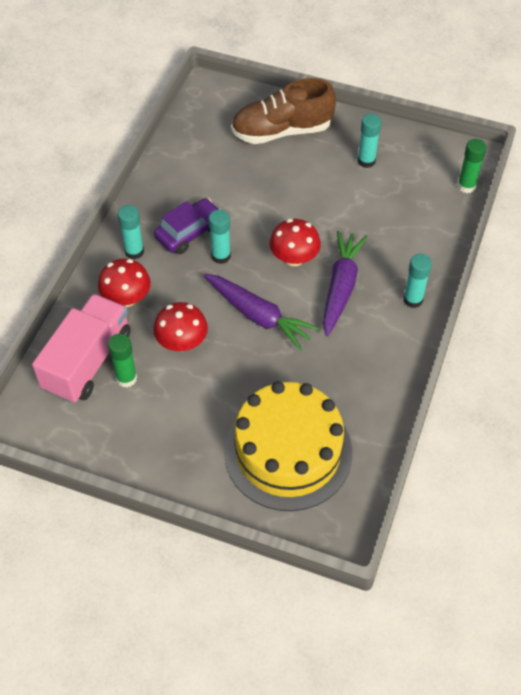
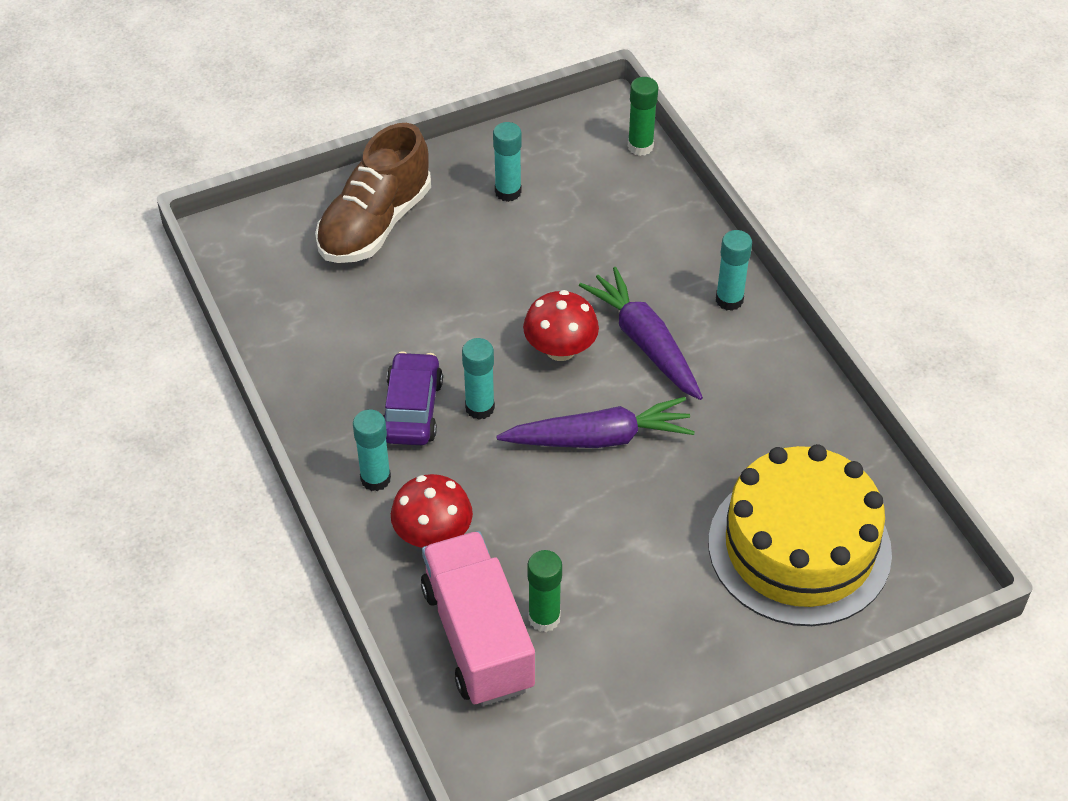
camera: 45 degrees left, 5 degrees down
red mushroom [153,302,208,351] -> none

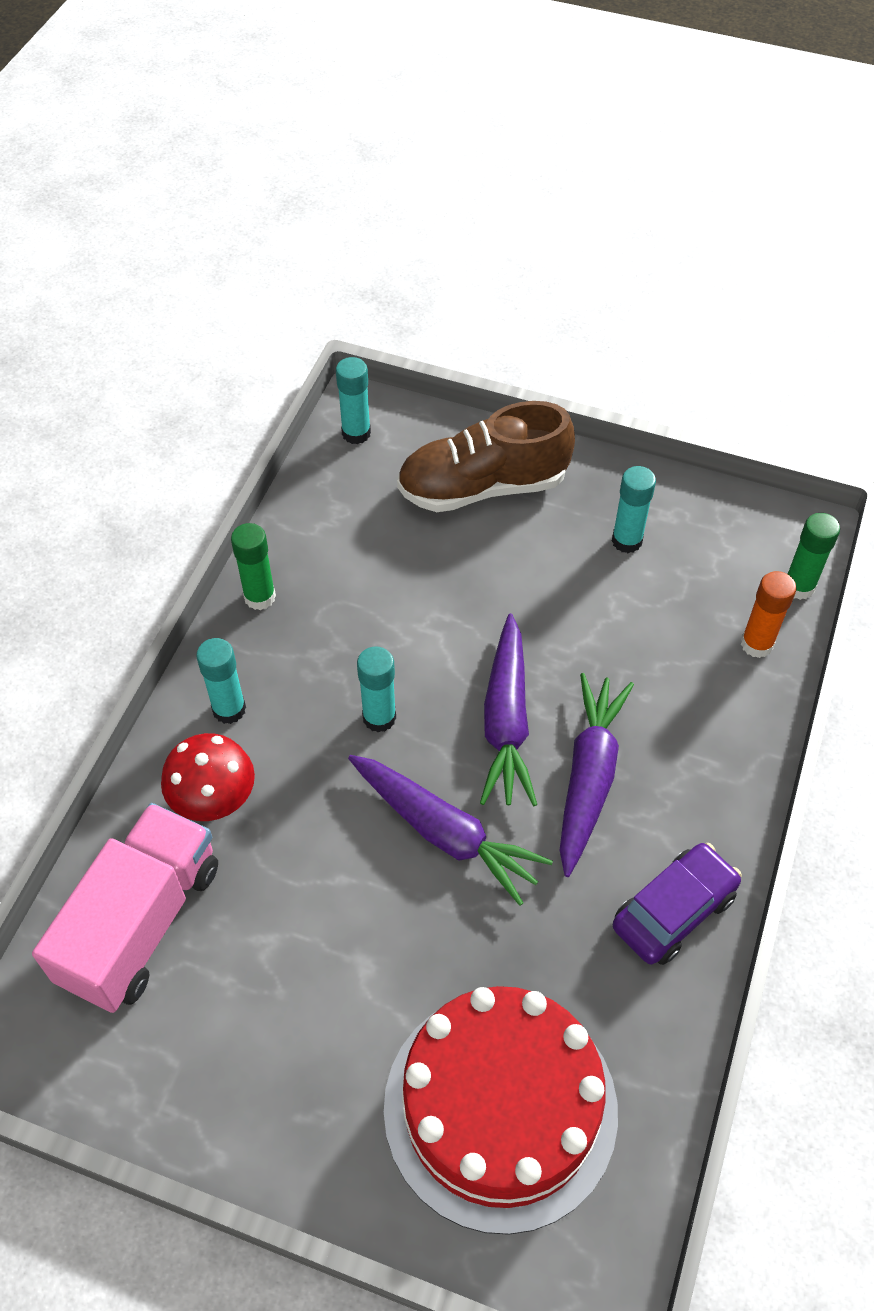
camera: 45 degrees right, 5 degrees up
purple car [383,351,443,445] -> purple car moved to [613,843,742,965]
red mushroom [523,290,599,361] -> purple carrot [480,613,537,806]
green glue stick [527,550,562,632] -> green glue stick moved to [231,523,276,610]
yellow cake [709,444,892,626] -> red cake [384,986,618,1235]
turquoise glue stick [716,230,752,311] -> turquoise glue stick moved to [336,357,371,444]
none -> orange glue stick [741,571,796,658]

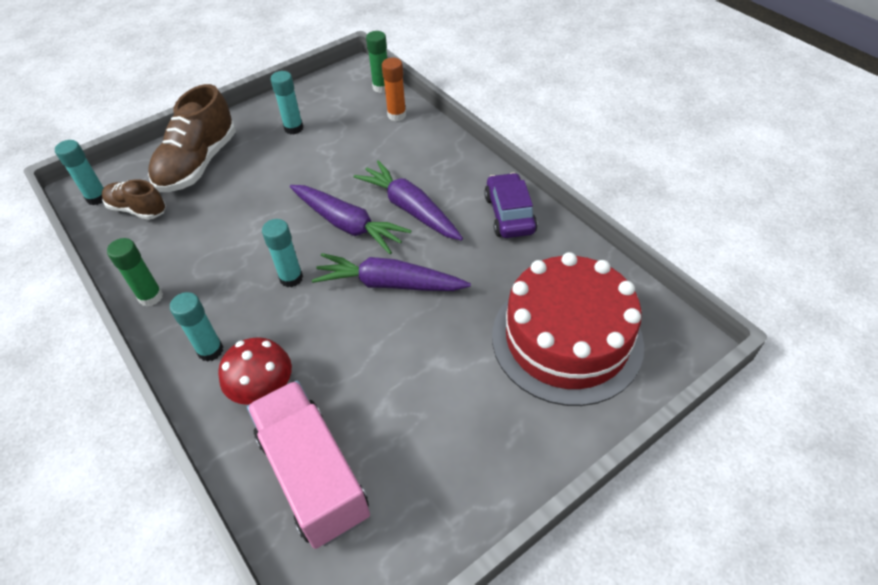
camera: 55 degrees left, 5 degrees down
purple carrot [348,755,553,906] -> purple carrot turned 150 degrees counterclockwise [312,253,471,291]
none -> brown shoe [102,179,166,220]

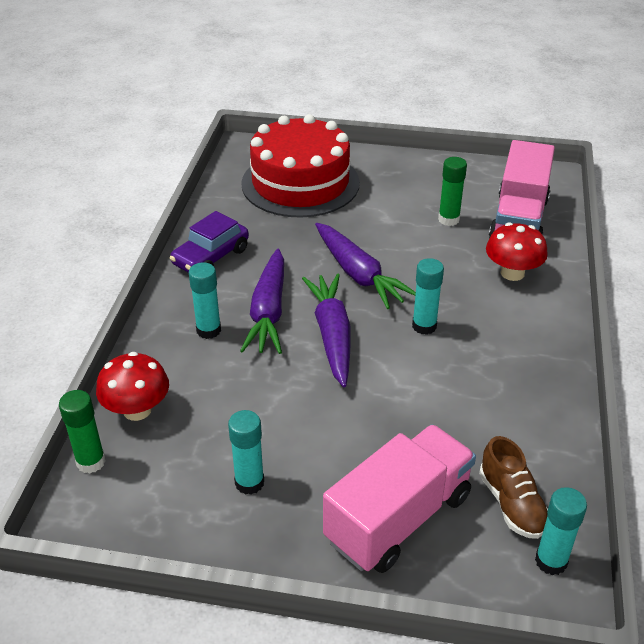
camera: 135 degrees left, 10 degrees down
green glue stick [107,238,163,306] -> green glue stick moved to [438,157,467,226]
brown shoe [148,84,236,192] -> pink truck [323,424,476,573]
turquoise glue stick [170,292,223,362] -> turquoise glue stick moved to [189,262,221,339]
orange glue stick [382,58,406,121] -> red mushroom [96,352,169,421]

